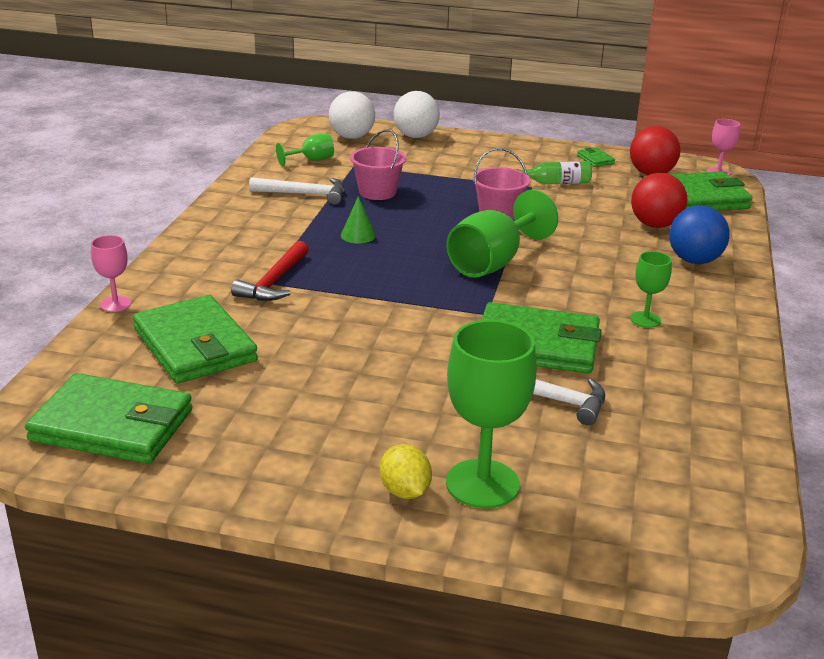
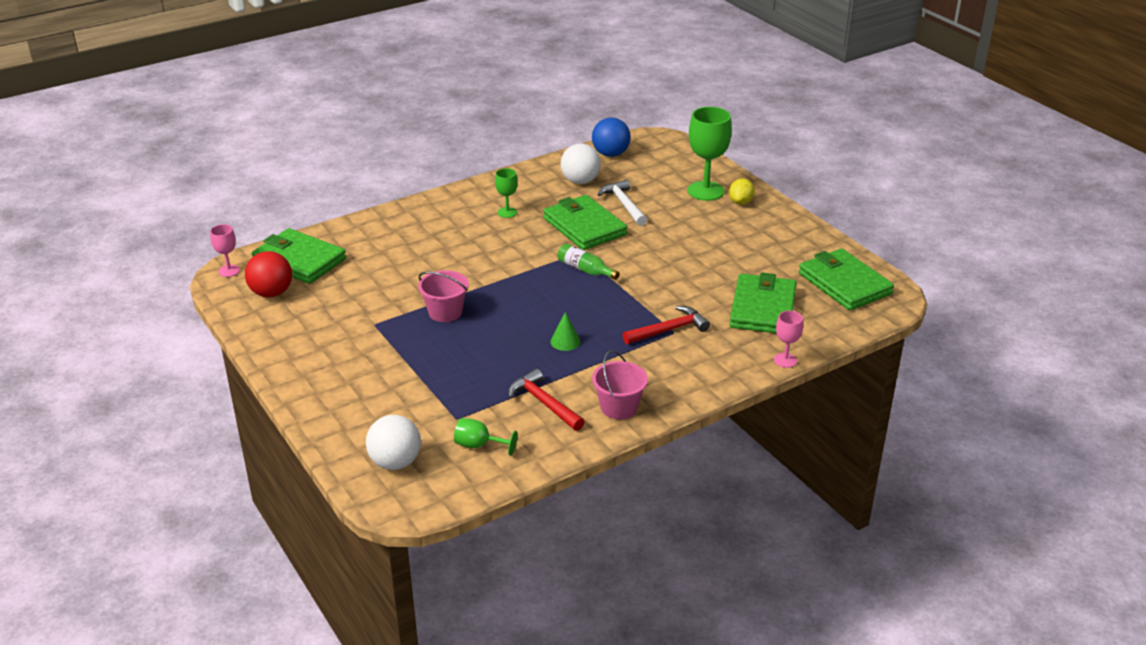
camera: 135 degrees left, 5 degrees up
white hammer [249,177,344,205] -> red hammer [508,369,585,431]
pink bucket [350,129,406,200] -> pink bucket moved to [592,350,648,419]
white ball [394,91,440,138] -> white ball moved to [561,144,601,184]
green goblet [446,190,558,278] -> none
green bottle [516,161,592,184] -> green bottle moved to [558,243,619,280]
green wallet [577,147,615,167] -> none
red ball [631,173,688,228] -> none
blue ball [669,205,729,264] -> blue ball moved to [592,118,631,157]

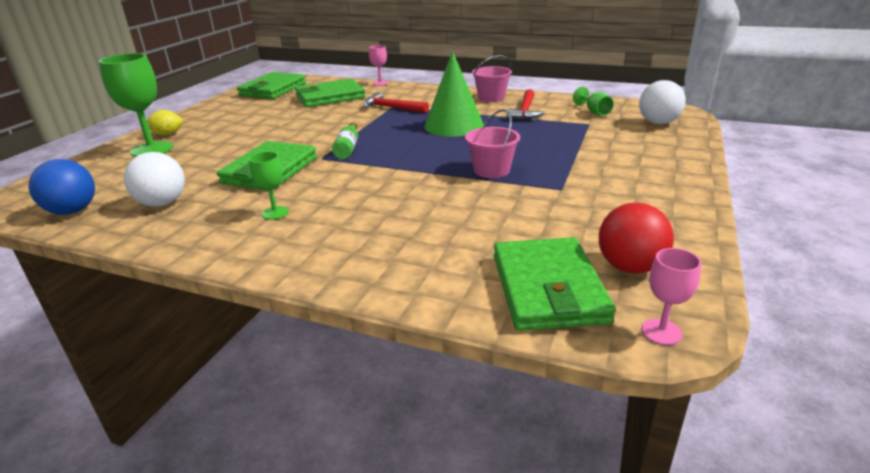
camera: 125 degrees left, 5 degrees down
green cone [550,312,581,351] -> green cone [424,51,484,137], size x2.31
white hammer [598,179,647,226] -> none

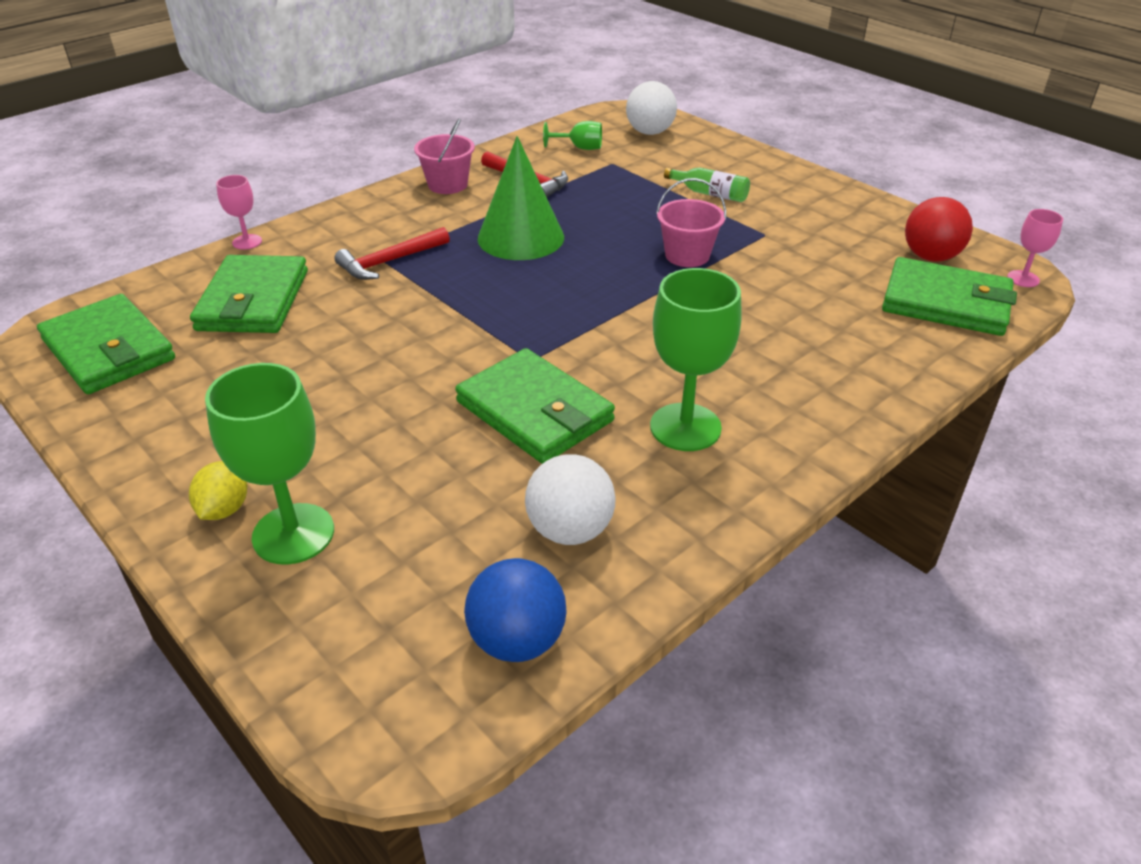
camera: 65 degrees left, 10 degrees up
green goblet [249,152,289,220] -> green goblet [650,268,742,451], size x1.92
green bottle [332,122,358,159] -> green bottle moved to [664,167,750,202]

